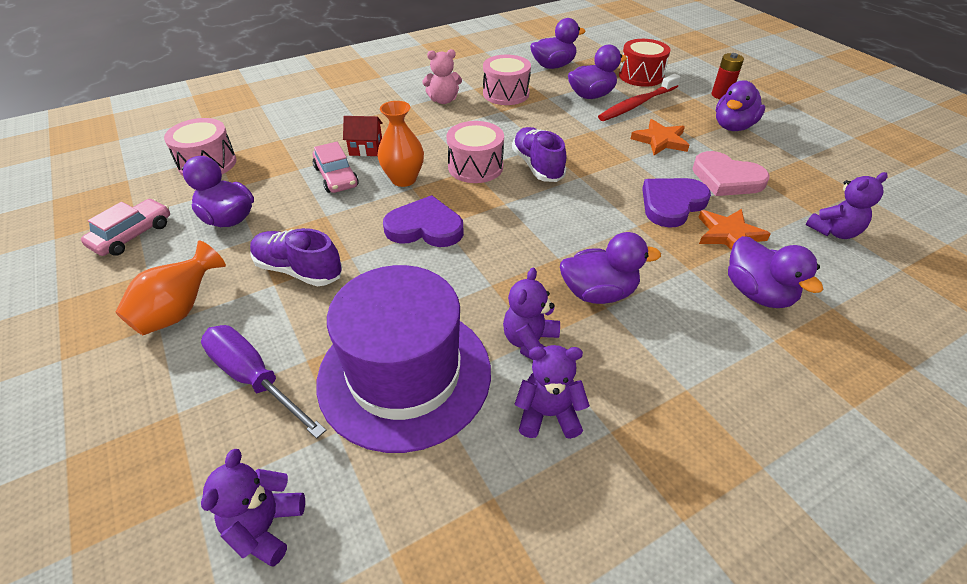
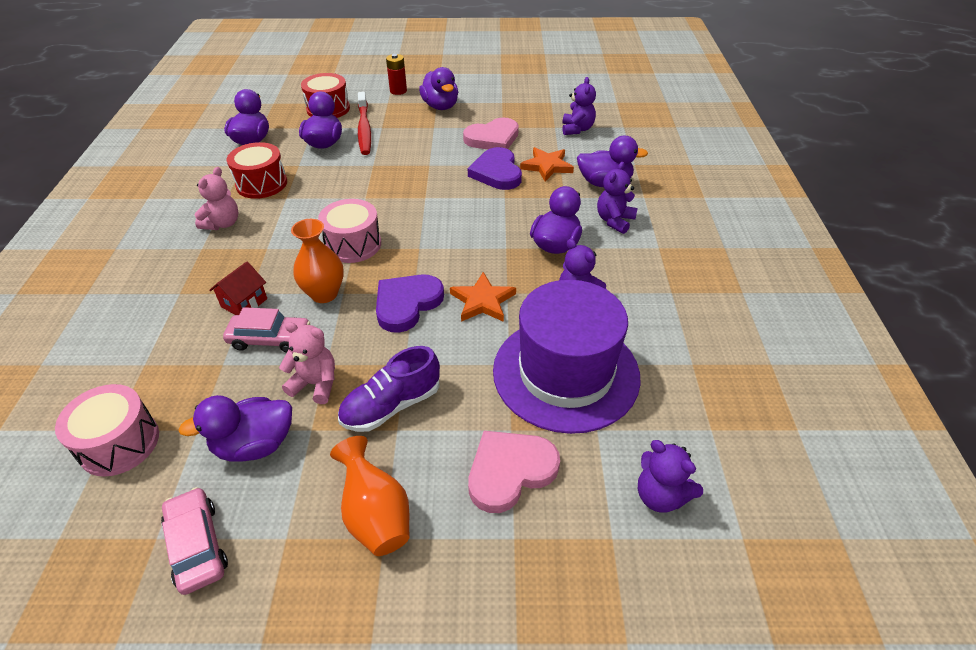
camera: 60 degrees left, 0 degrees up
purple screwdriver [201,325,326,439] -> pink heart [468,431,560,513]
pink drum [483,55,531,105] -> red drum [227,142,287,199]
purple shoe [512,127,566,182] -> none
purple teddy bear [515,345,590,439] -> purple teddy bear moved to [597,162,638,234]
orange star [631,119,689,155] -> orange star moved to [450,272,516,322]
none -> pink teddy bear [279,322,335,404]

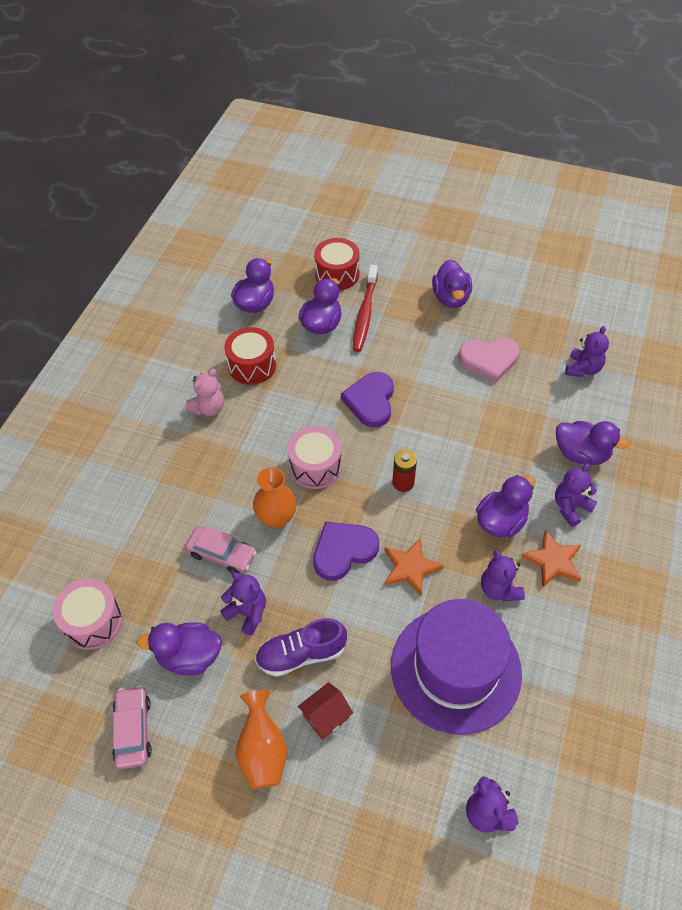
camera: 20 degrees right, 10 degrees up
red house [209,261,267,315] -> red house moved to [298,682,353,740]
pink teddy bear [279,322,335,404] -> purple teddy bear [220,572,266,635]
red battery [386,54,407,95] -> red battery moved to [392,450,417,492]
purple heart [468,147,522,190] -> purple heart moved to [341,372,394,428]
pink heart [468,431,560,513] -> none
orange star [520,147,574,182] -> orange star moved to [521,530,581,588]

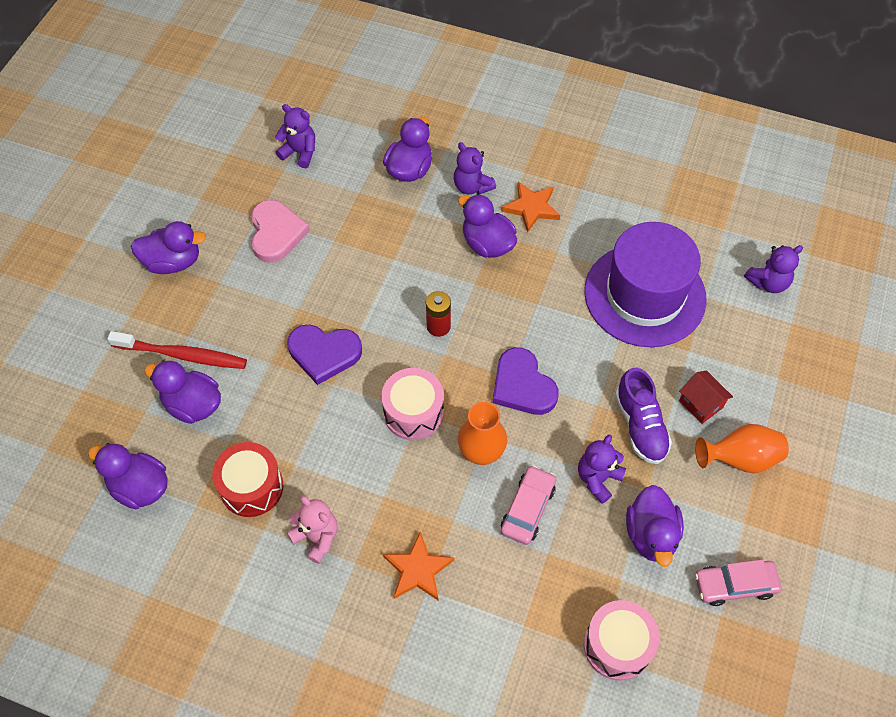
camera: 90 degrees left, 5 degrees up
red drum [314,238,360,291] -> none
orange star [385,538,444,596] -> orange star moved to [383,532,454,601]
purple teddy bear [481,550,525,602] -> none

